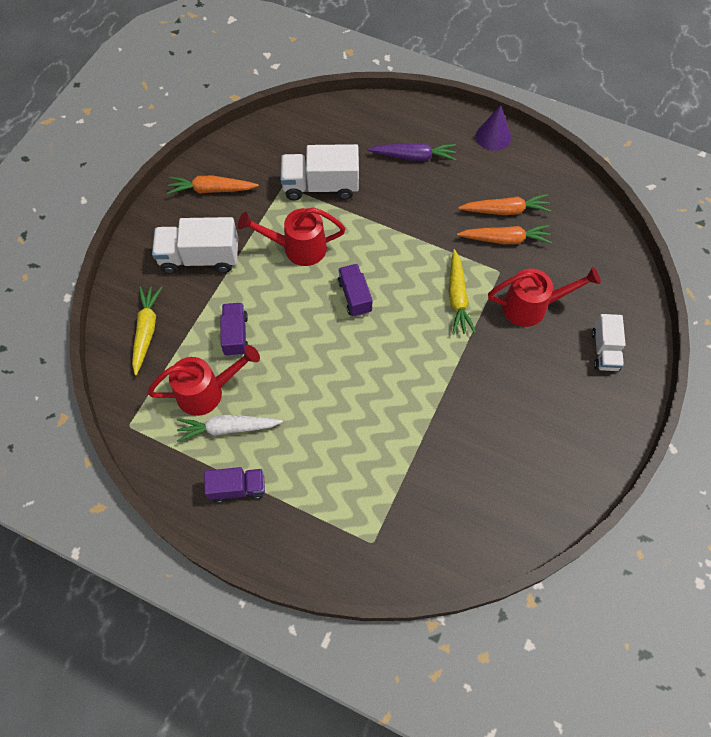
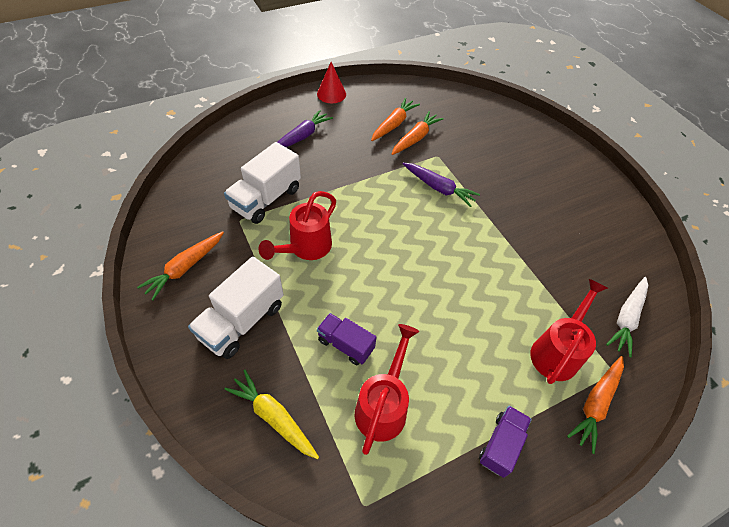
camera: 55 degrees left, 10 degrees down
white carrot [177,415,283,442] -> white carrot moved to [606,277,648,357]
purple truck [338,264,372,317] -> none
yellow carrot [449,249,476,335] -> purple carrot [403,163,480,207]
purple cone [476,105,511,151] -> red cone [317,62,346,103]
red watering can [488,267,601,327] -> red watering can moved to [530,279,608,384]
white truck [592,314,626,371] -> none
none -> orange carrot [567,356,624,454]

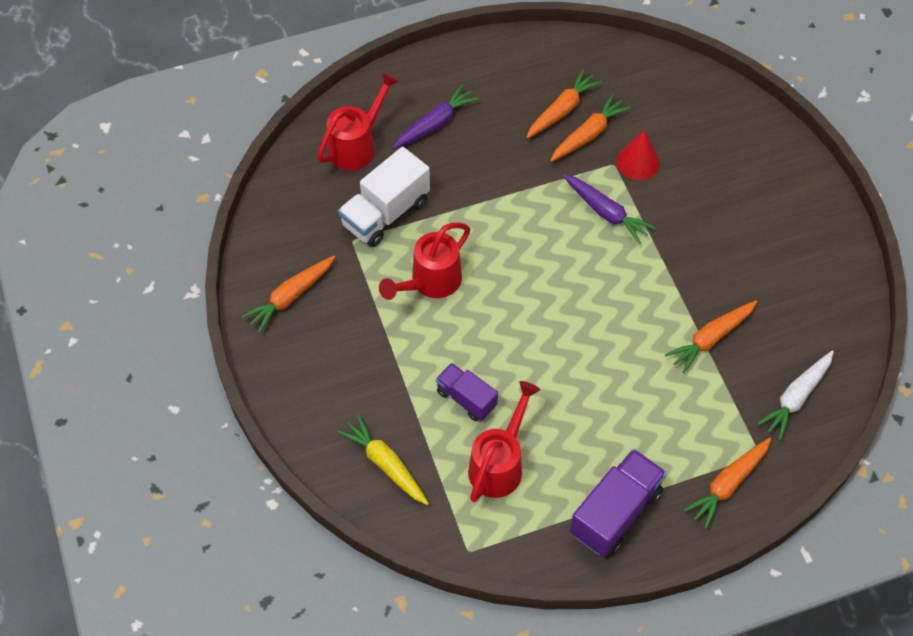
camera: 10 degrees right, 5 degrees up
white truck [188,257,284,359] -> none
red cone [317,62,346,103] -> red cone moved to [616,130,660,180]
purple truck [479,406,532,478] -> purple truck [570,449,667,557], size x1.62
red watering can [530,279,608,384] -> red watering can moved to [317,72,399,171]
none -> orange carrot [665,301,757,374]

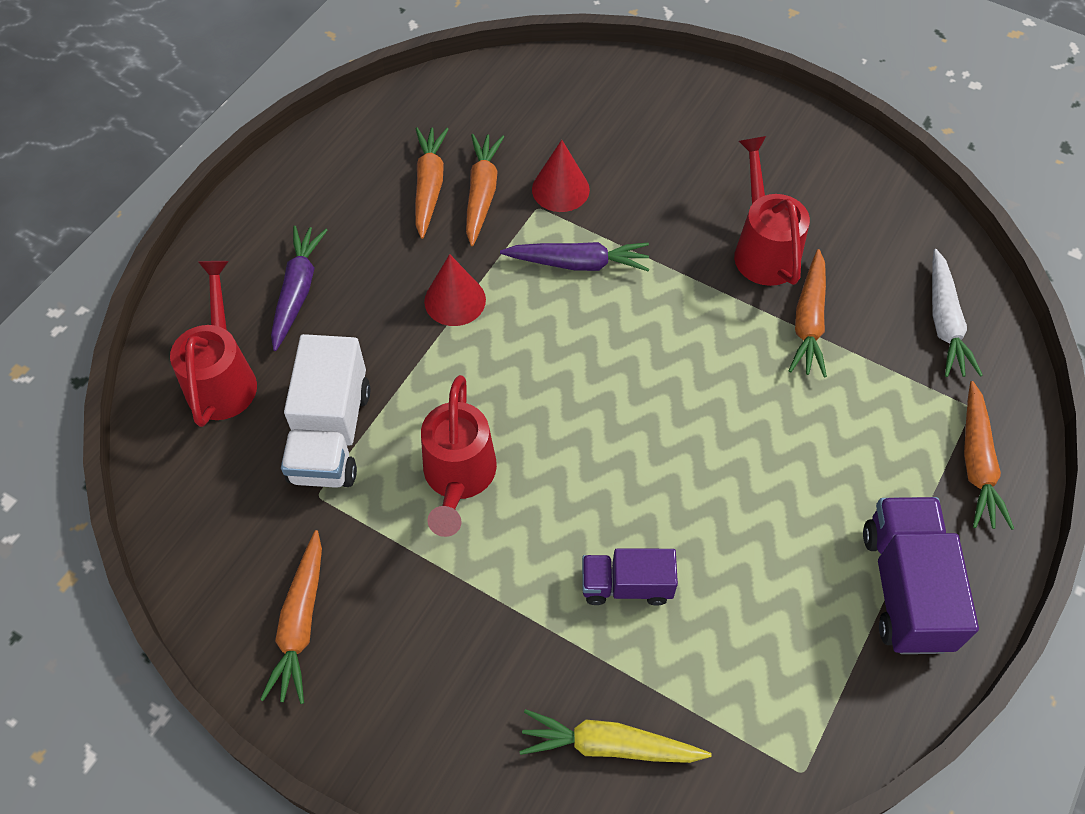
camera: 40 degrees left, 0 degrees up
red watering can [468,381,540,502] -> red watering can moved to [734,136,810,286]
none -> red cone [424,254,486,326]

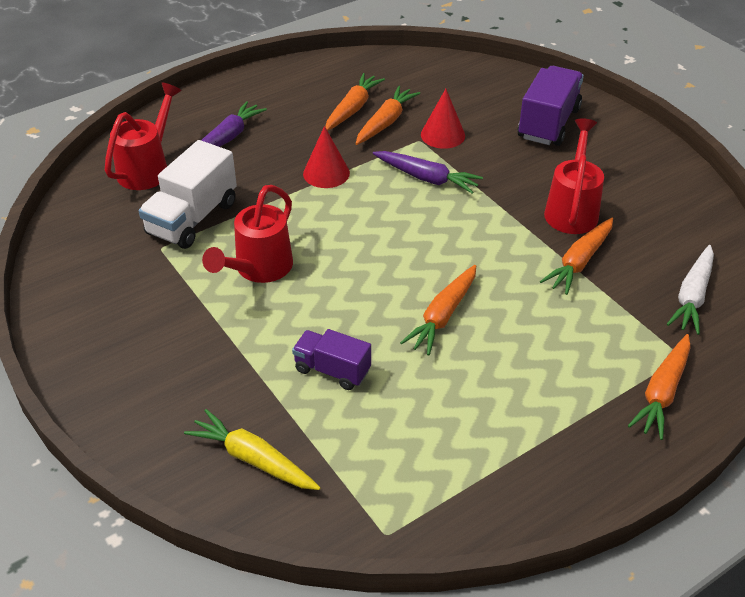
camera: 25 degrees right, 15 degrees down
orange carrot [260,530,322,704] -> orange carrot moved to [400,265,476,356]
purple truck [863,497,979,654] -> purple truck moved to [518,66,584,146]

